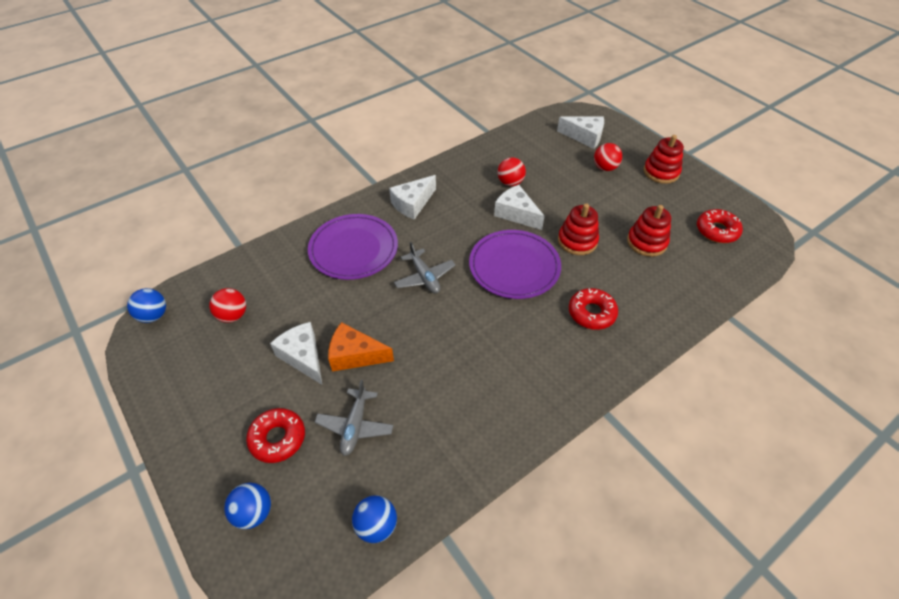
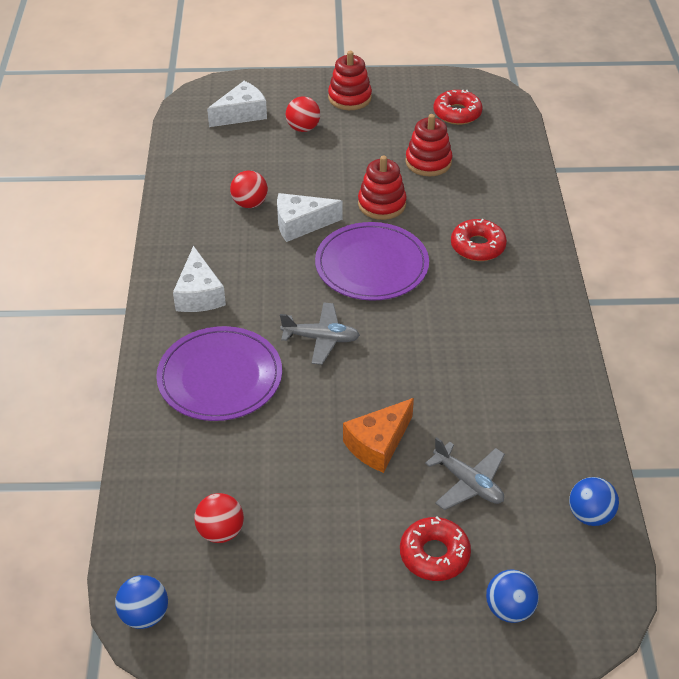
camera: 55 degrees left, 5 degrees down
white cheese [270,322,322,385] -> none

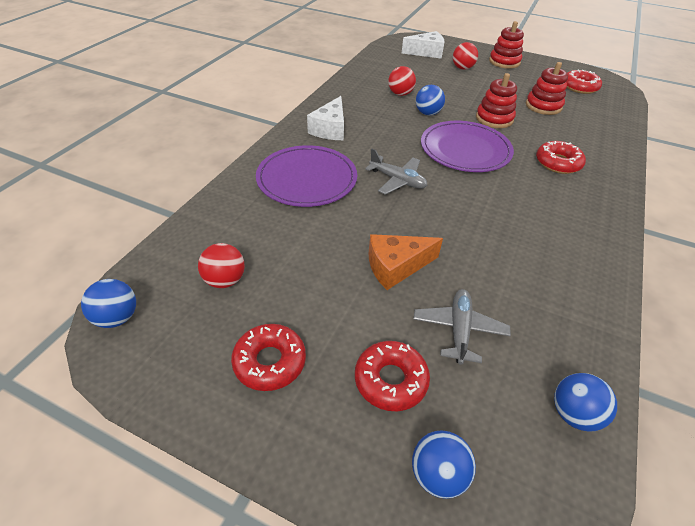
camera: 25 degrees right, 0 degrees up
white cheese [277,193,343,242] -> blue ball [416,85,445,115]
grey plane [425,437,505,510] -> grey plane turned 150 degrees counterclockwise [413,289,511,365]
none -> red donut [231,324,306,391]

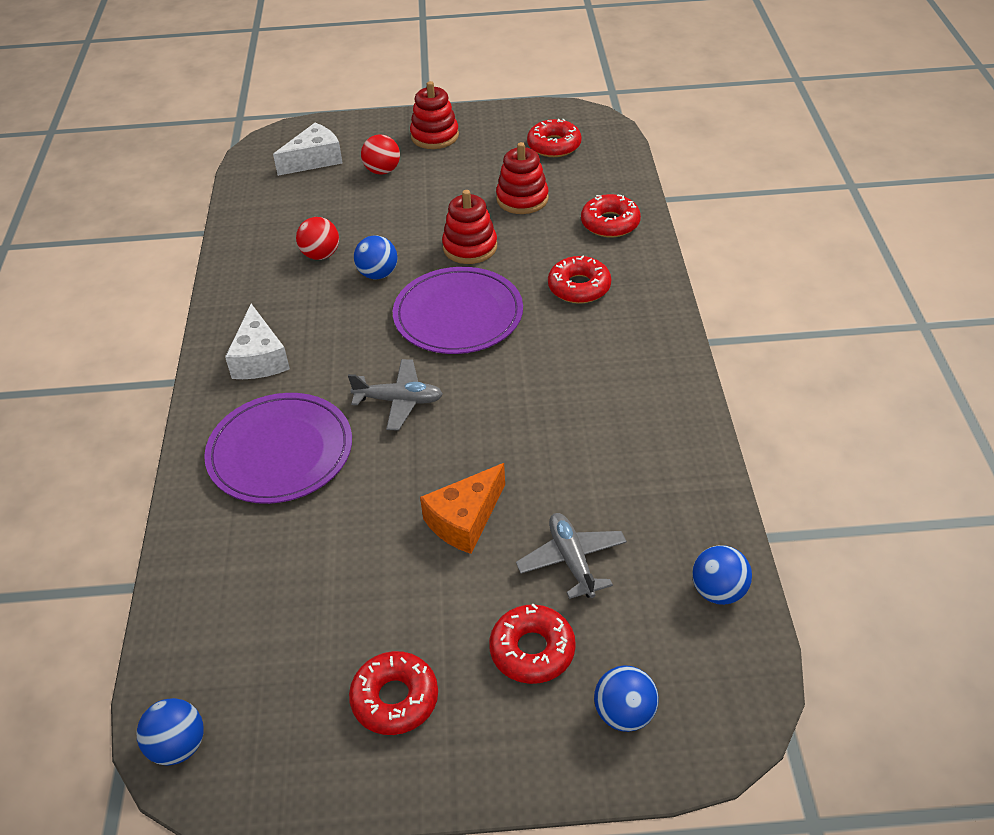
camera: 25 degrees left, 0 degrees up
red ball [198,243,245,288] -> none
none -> red donut [581,194,641,237]

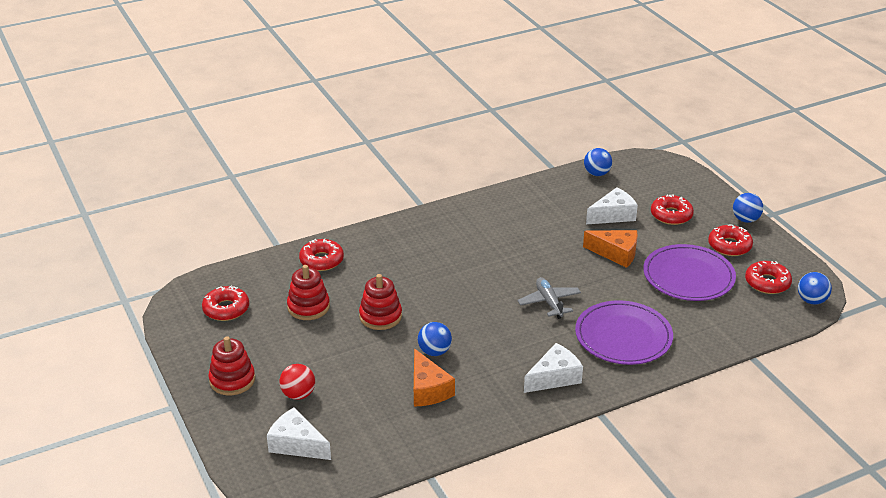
camera: 115 degrees left, 10 degrees down
red ball [296,217,339,260] -> orange cheese [414,349,455,407]
purple plate [393,267,523,354] -> purple plate moved to [643,244,736,301]
grey plane [516,513,627,599] -> white cheese [586,187,638,224]
red donut [548,255,611,304] -> red donut moved to [745,261,792,294]
blue ball [594,665,659,732] -> blue ball moved to [733,193,763,223]

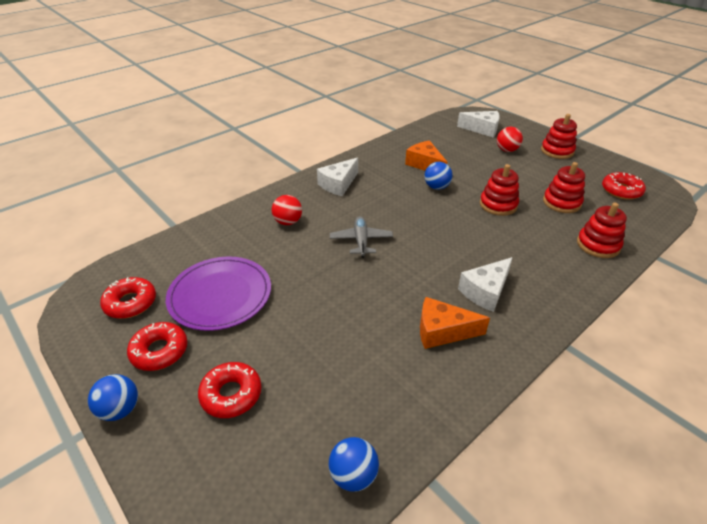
camera: 165 degrees right, 5 degrees up
red donut [299,238,344,271] -> red stacking toy [577,203,627,258]
grey plane [517,277,581,319] -> grey plane turned 150 degrees counterclockwise [330,216,393,258]
purple plate [575,301,673,365] -> red ball [272,195,302,225]
orange cheese [583,230,638,268] -> orange cheese moved to [420,297,490,349]
white cheese [586,187,638,224] -> white cheese moved to [458,257,513,312]
blue ball [798,272,832,305] -> none

